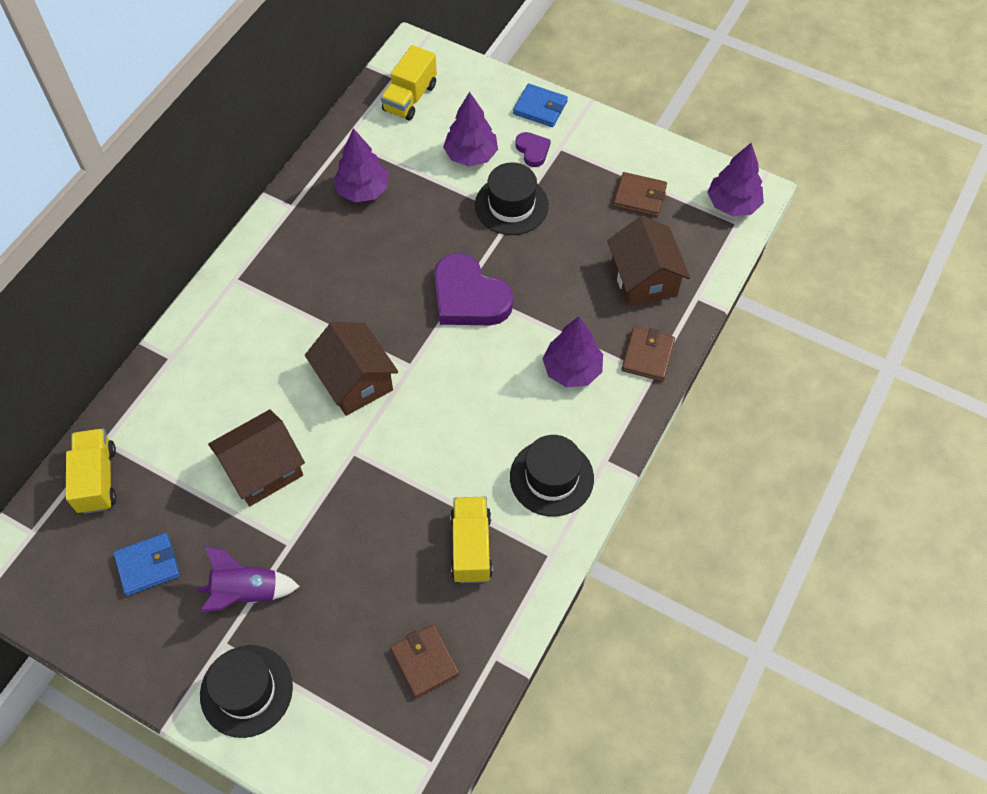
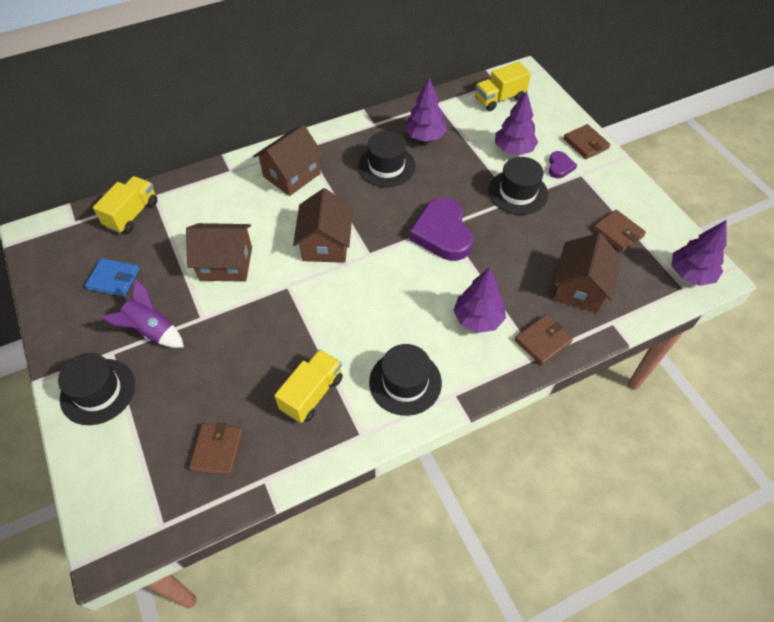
camera: 35 degrees right, 5 degrees down
blue wallet [513,83,568,127] -> brown wallet [563,124,610,159]
none -> brown house [253,125,324,196]
none -> black hat [358,131,416,187]

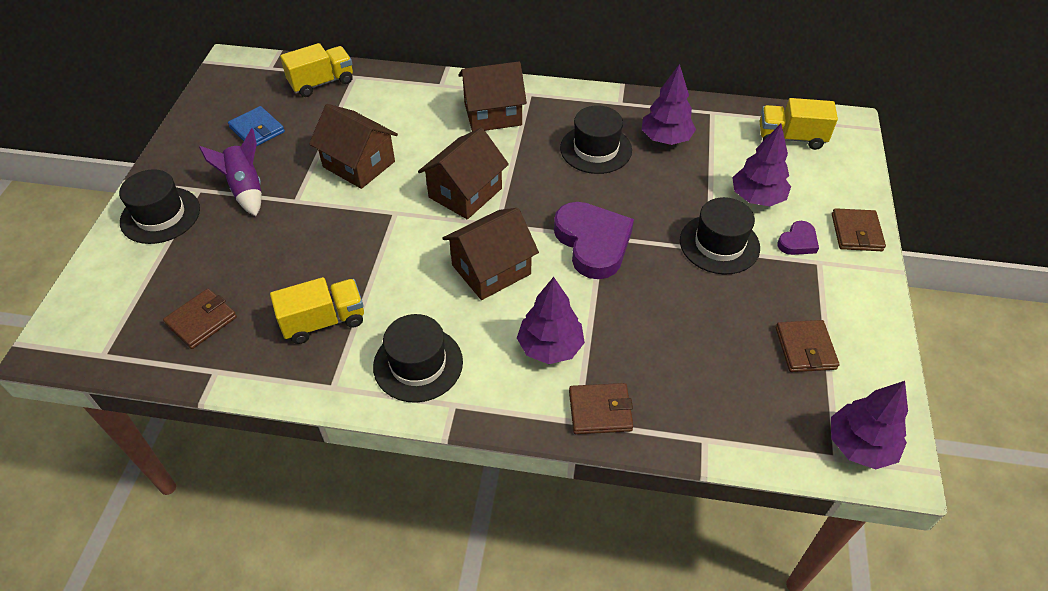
camera: 35 degrees right, 5 degrees down
purple heart [409,198,473,261] -> purple heart turned 135 degrees clockwise [554,202,634,279]
brown house [553,233,621,313] -> brown house moved to [442,208,539,300]

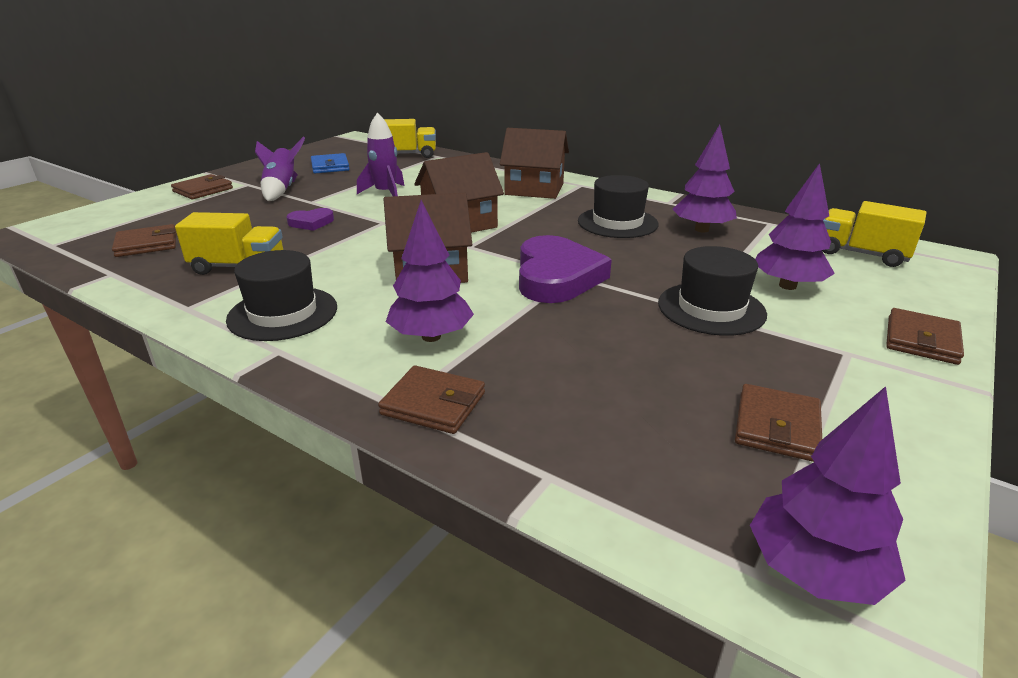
camera: 25 degrees right, 20 degrees down
black hat [119,169,200,244] -> brown wallet [171,174,233,199]
brown house [309,104,398,189] -> purple rocket [357,112,404,196]
purple heart [777,221,819,255] -> purple heart moved to [286,208,334,231]

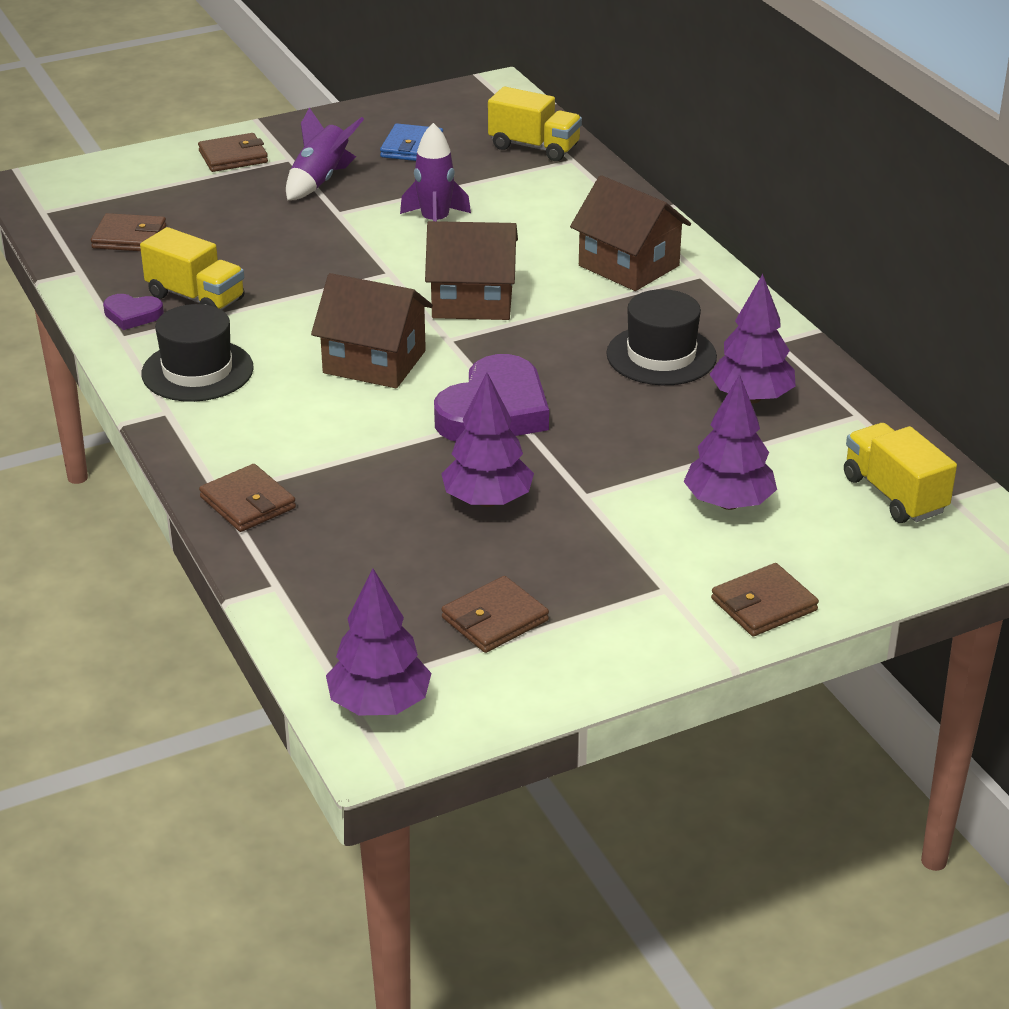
camera: 30 degrees right, 5 degrees up
purple heart [286,208,334,231] -> purple heart moved to [103,294,164,330]
purple tree [386,200,474,342] -> purple tree moved to [441,372,534,507]
black hat [658,246,767,336] -> none

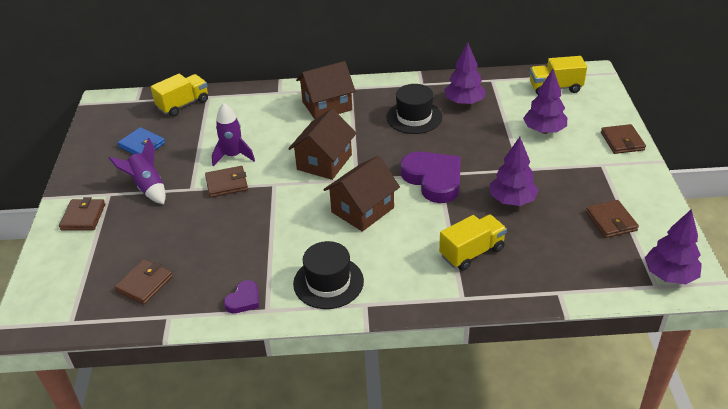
camera: 65 degrees left, 5 degrees up
yellow truck [140,227,245,310] -> yellow truck moved to [439,215,507,271]
brown wallet [199,464,296,532] -> brown wallet moved to [205,166,248,197]

